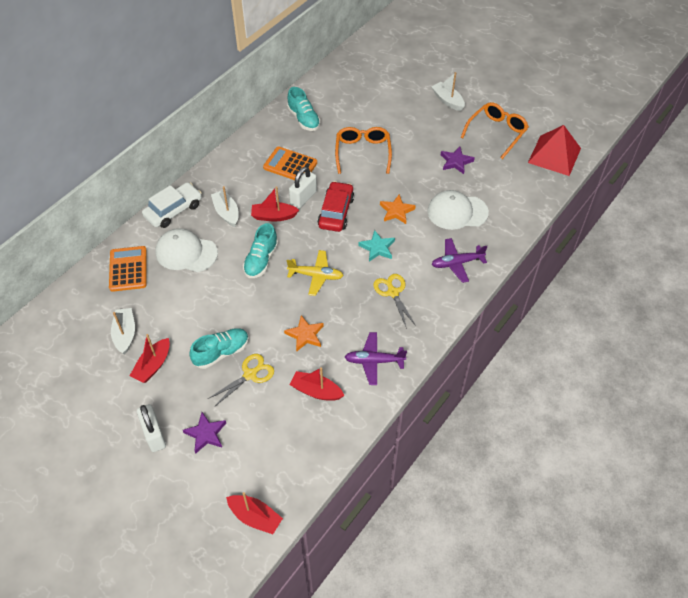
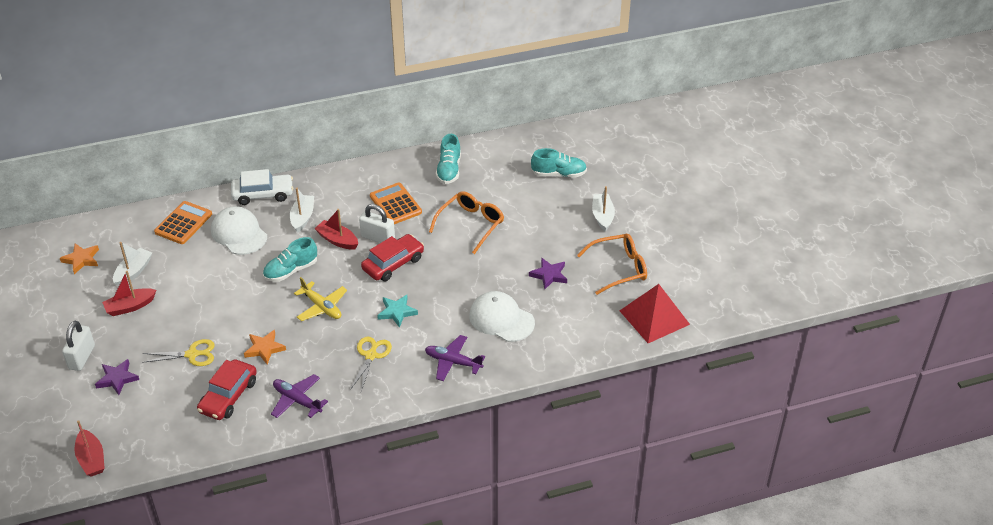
camera: 35 degrees right, 10 degrees down
turquoise shoe [189,328,249,369] -> turquoise shoe moved to [531,148,587,177]
white padlock [289,167,317,209] -> white padlock turned 45 degrees clockwise [359,204,395,243]
red boat [290,367,345,401] -> red car [197,359,257,420]
orange star [380,194,416,224] -> orange star moved to [60,243,99,274]

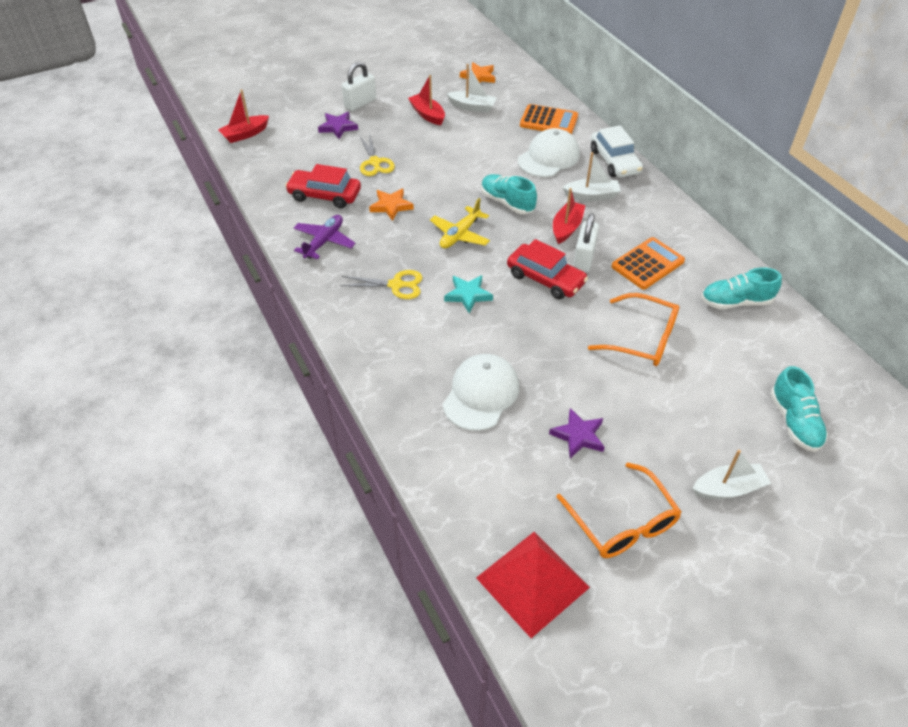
camera: 80 degrees right, 5 degrees up
white padlock [62,321,95,371] -> white padlock turned 45 degrees counterclockwise [342,61,376,111]
purple plane [425,335,485,381] -> none

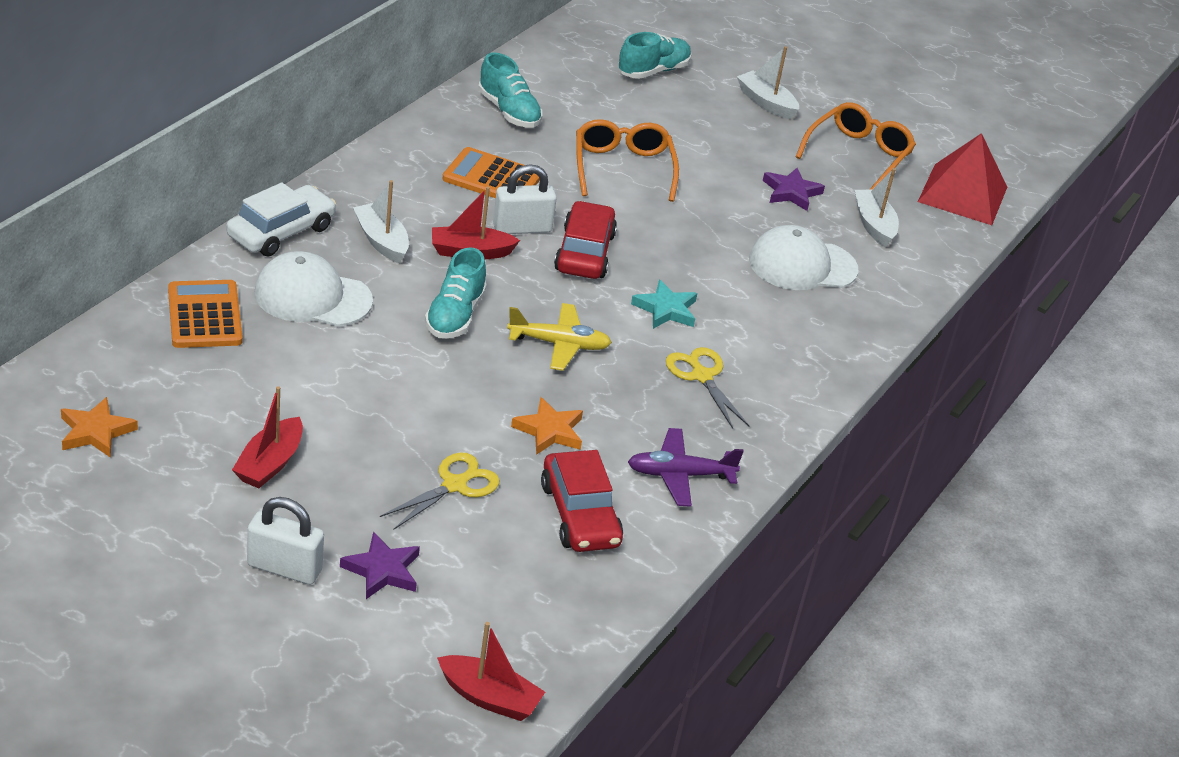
camera: 125 degrees left, 10 degrees down
white boat [446,64,497,113] -> white boat moved to [855,168,899,247]

